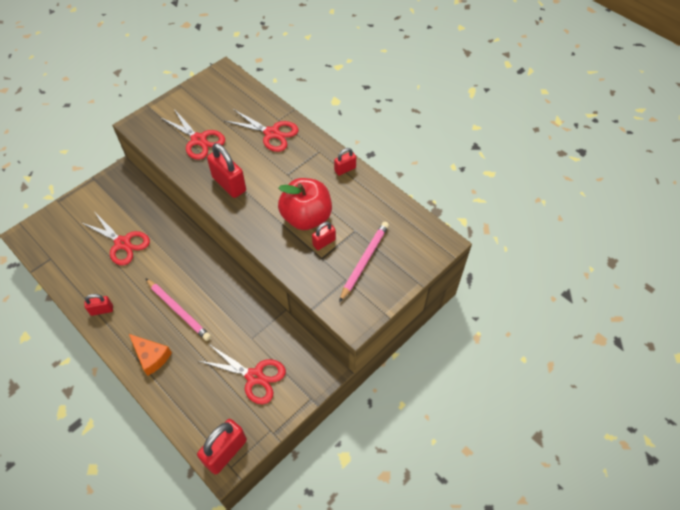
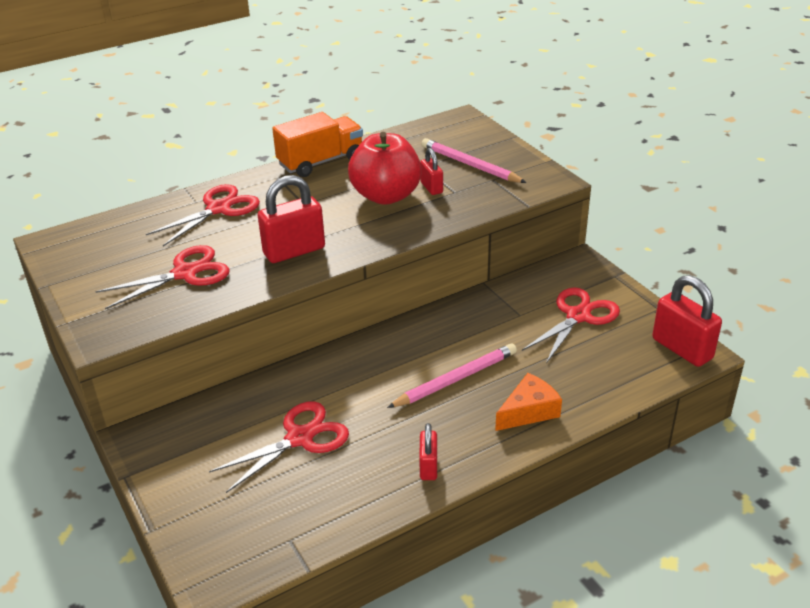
camera: 75 degrees left, 20 degrees down
red padlock [334,148,356,176] -> orange truck [272,112,363,177]

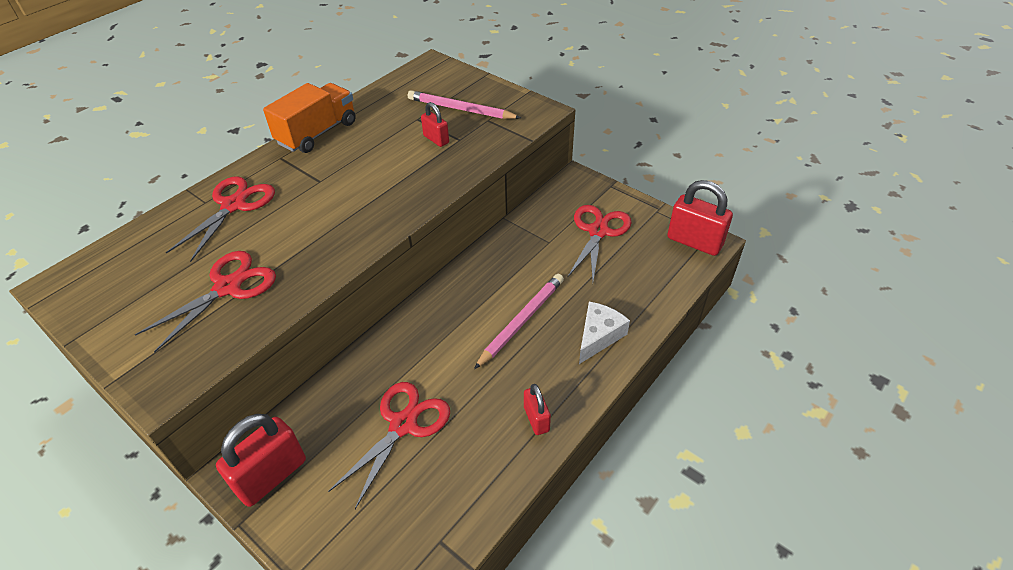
camera: 20 degrees left, 10 degrees up
red padlock [258,175,325,263] -> red padlock moved to [216,414,306,507]
red apple [348,132,422,205] -> none
orange cheese [495,373,562,431] -> white cheese [579,302,630,364]

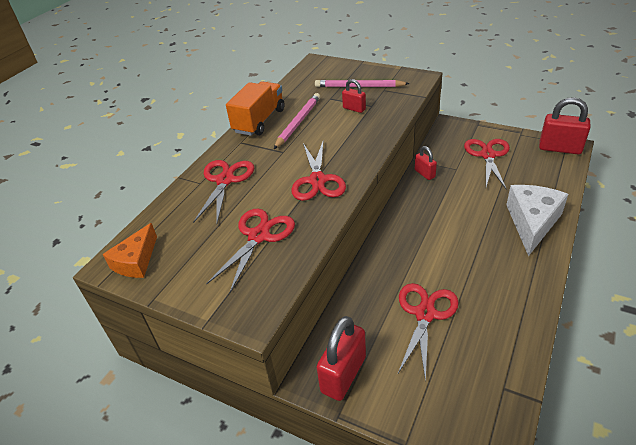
camera: 10 degrees left, 5 degrees down
pink pencil [474,274,564,369] -> pink pencil moved to [274,93,320,149]
red padlock [524,384,551,435] -> red padlock moved to [415,146,437,180]
white cheese [579,302,630,364] -> white cheese [506,185,568,256], size x1.54
none -> orange cheese [103,223,157,278]
none -> red scissors [291,140,346,201]

